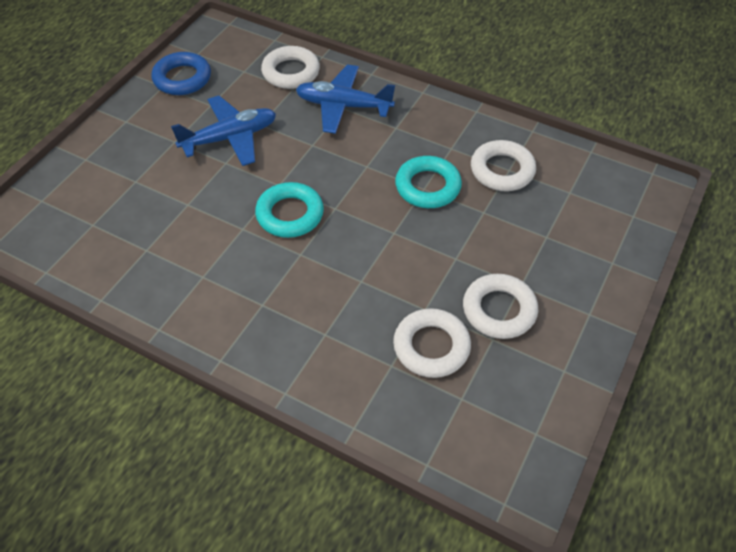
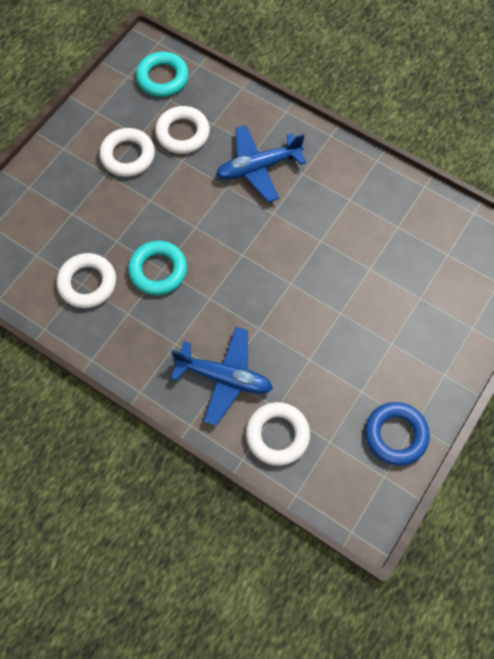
camera: 175 degrees left, 15 degrees up
blue plane [171,96,276,166] -> blue plane moved to [216,125,306,203]
turquoise ring [255,182,324,238] -> turquoise ring moved to [136,52,189,97]

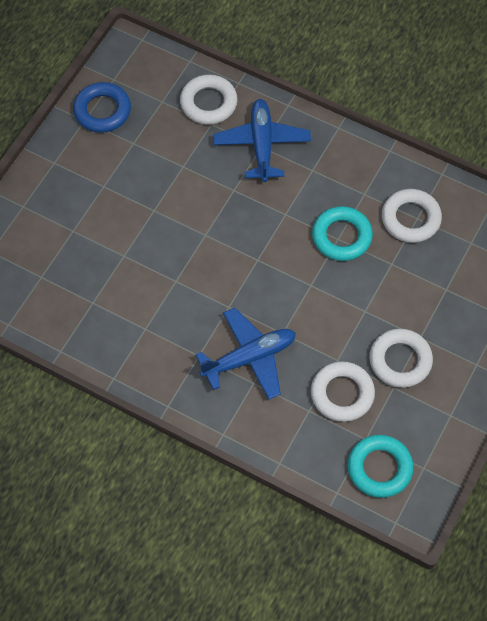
camera: 175 degrees right, 5 degrees down
blue plane [171,327,273,426] -> blue plane turned 75 degrees clockwise [213,99,311,182]

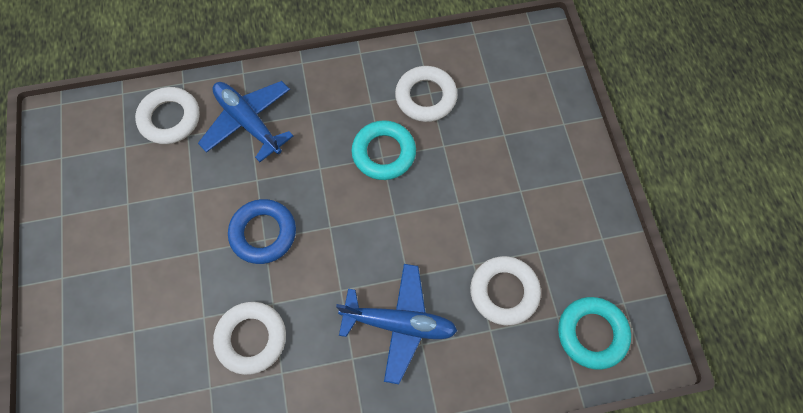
camera: 40 degrees left, 5 degrees up
blue ring [73,82,131,133] -> blue ring moved to [228,199,296,264]
blue plane [196,308,296,399] -> blue plane turned 75 degrees clockwise [336,264,457,384]
white ring [369,329,433,388] -> white ring moved to [213,302,286,375]

